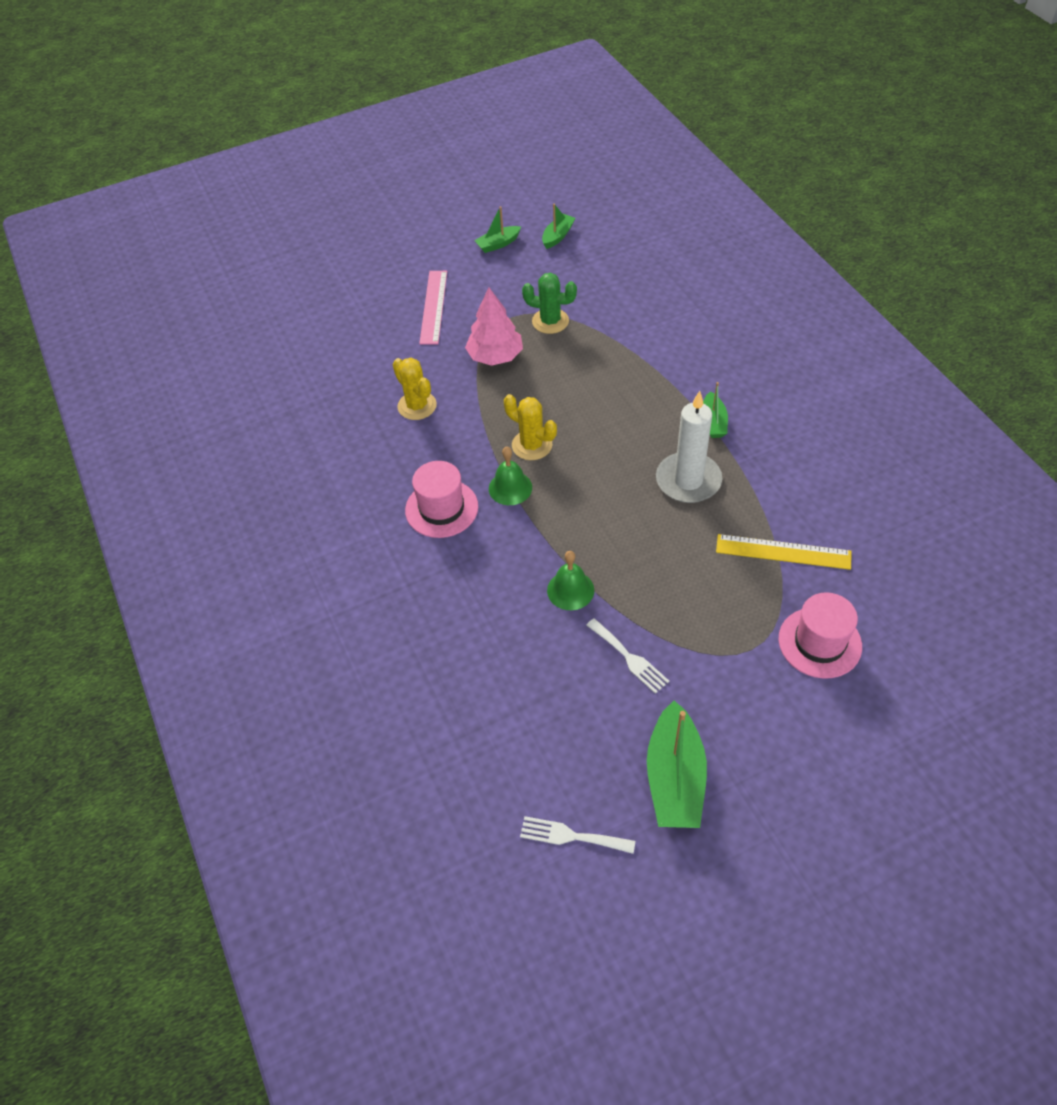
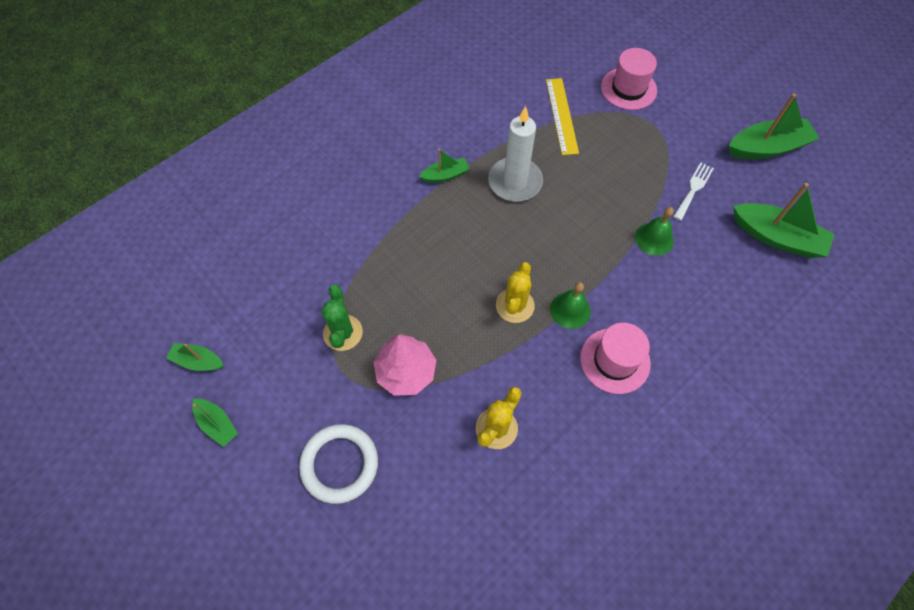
camera: 110 degrees left, 10 degrees up
pink ruler [419,271,447,345] -> white ring [299,424,378,504]
white fork [520,816,635,854] -> none
none -> green boat [733,183,835,258]

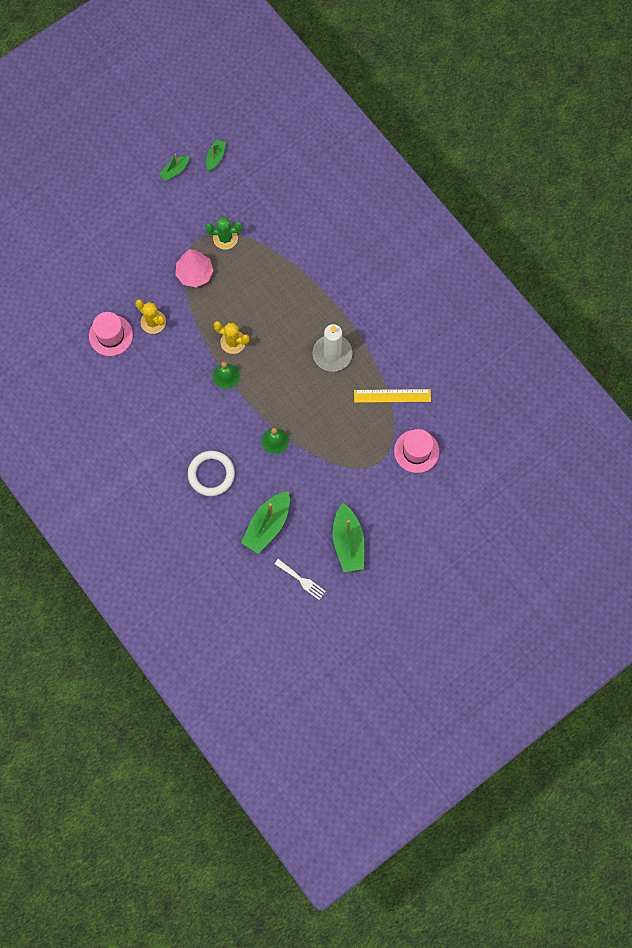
camera: 95 degrees right, 10 degrees up
white ring [299,424,378,504] -> white ring moved to [188,451,235,496]
green boat [419,149,469,183] -> none
pink hat [580,323,651,394] -> pink hat moved to [89,312,133,356]
white fork [673,162,714,221] -> white fork moved to [275,559,326,600]

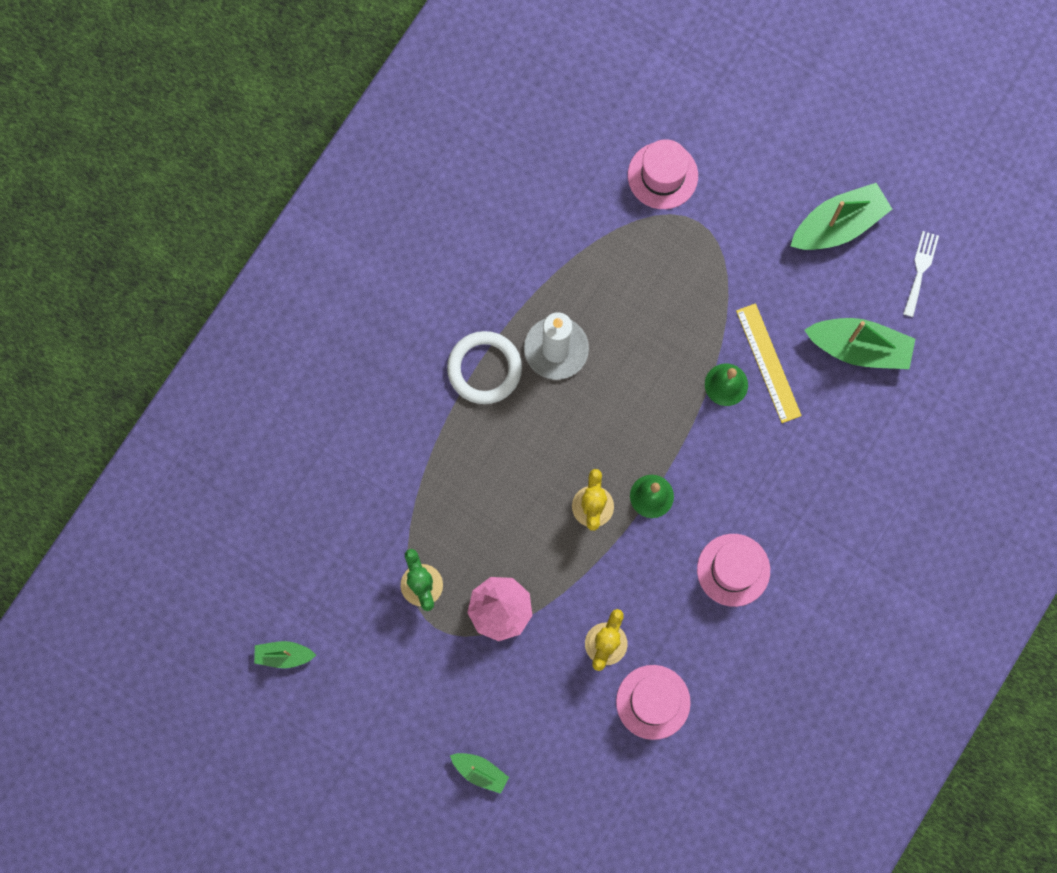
camera: 110 degrees left, 5 degrees up
green boat [159,154,189,181] -> green boat moved to [450,753,509,794]
white ring [188,451,235,496] -> white ring moved to [447,331,522,404]
yellow ruler [354,389,431,403] -> yellow ruler moved to [736,303,802,423]
none -> pink hat [697,534,770,607]

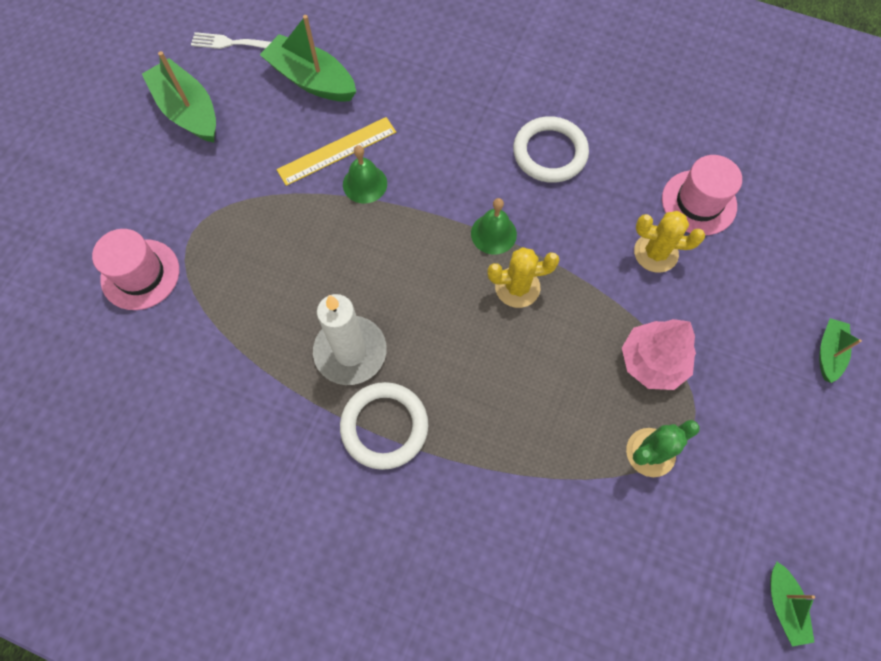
camera: 100 degrees left, 10 degrees down
pink hat [697,534,770,607] -> white ring [513,116,589,183]
green boat [804,318,915,369] -> green boat turned 60 degrees counterclockwise [260,15,356,102]

